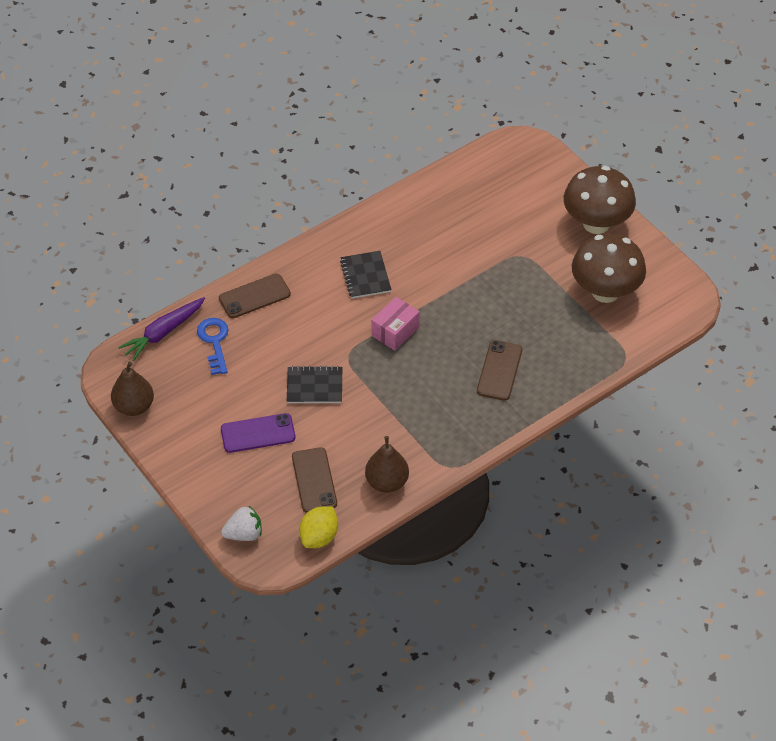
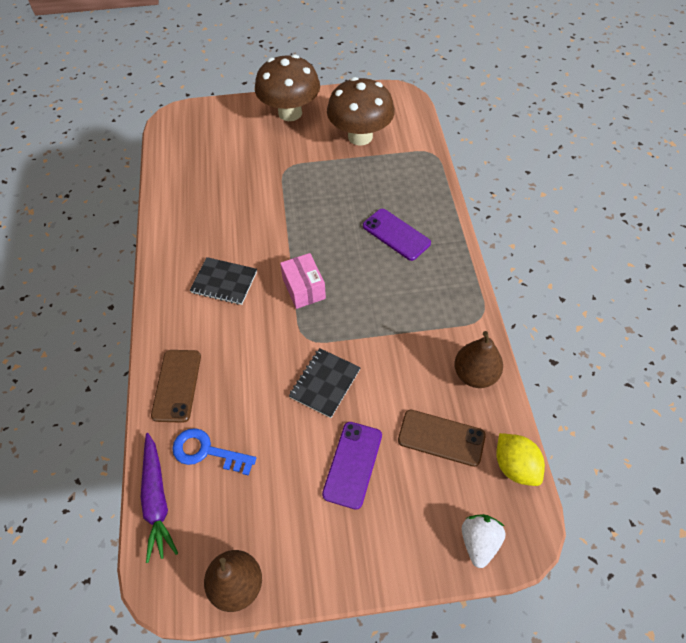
camera: 60 degrees left, 5 degrees up
brown phone [477,340,522,401] -> purple phone [363,209,431,261]

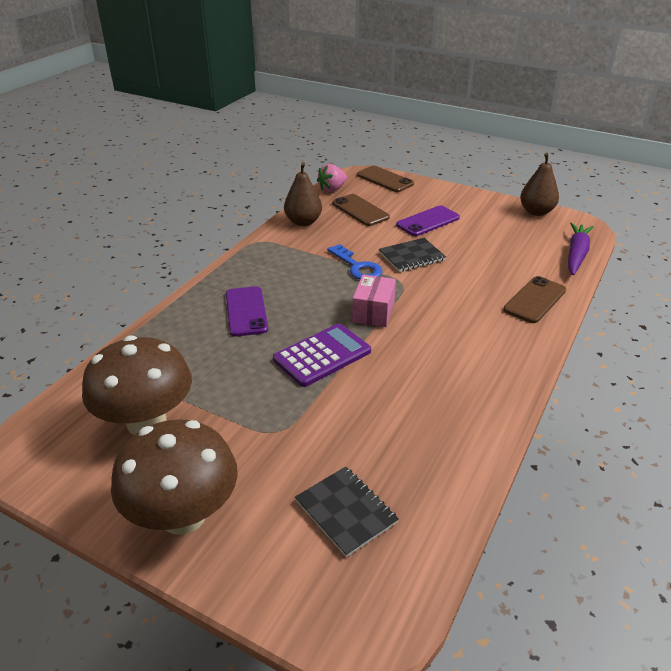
camera: 145 degrees left, 20 degrees down
blue key [172,428,256,476] -> blue key moved to [327,244,382,279]
black notebook [190,257,257,305] -> black notebook moved to [295,466,399,557]
white strawberry [462,514,506,568] -> brown phone [357,166,414,192]
yellow lemon [496,433,545,486] -> pink strawberry [317,164,347,192]
none -> purple calculator [273,324,371,387]

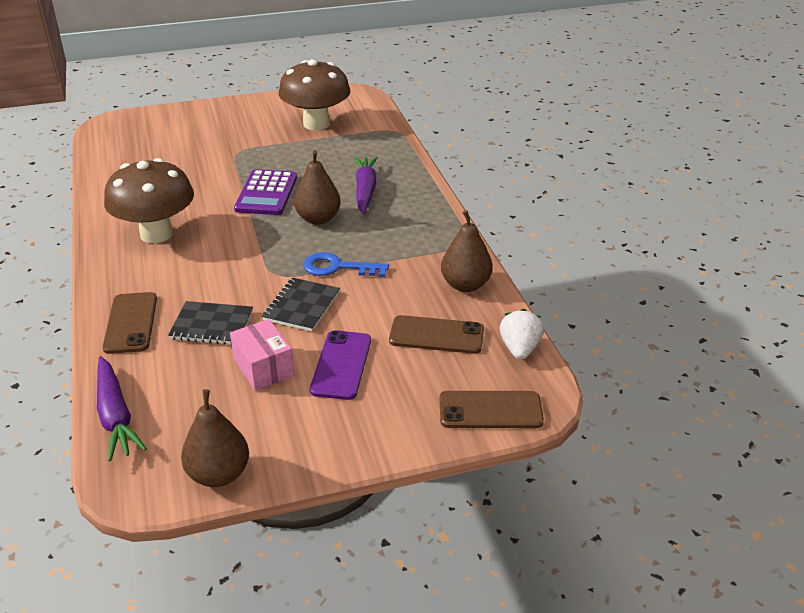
camera: 135 degrees right, 0 degrees up
brown mushroom [111,419,238,535] -> brown mushroom moved to [104,158,194,243]
purple phone [226,286,268,337] -> purple carrot [353,157,378,214]
black notebook [295,466,399,557] -> black notebook moved to [168,301,253,345]
pink strawberry [317,164,347,192] -> white strawberry [500,309,544,360]
pink box [352,275,396,327] -> pink box moved to [230,319,294,391]
none -> brown pear [294,150,341,225]

